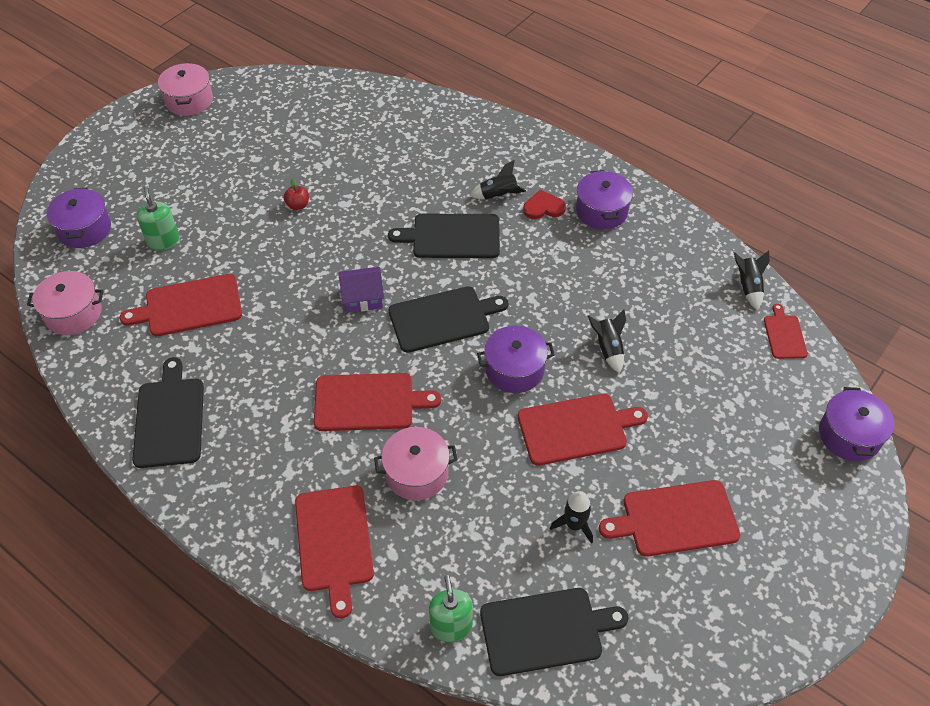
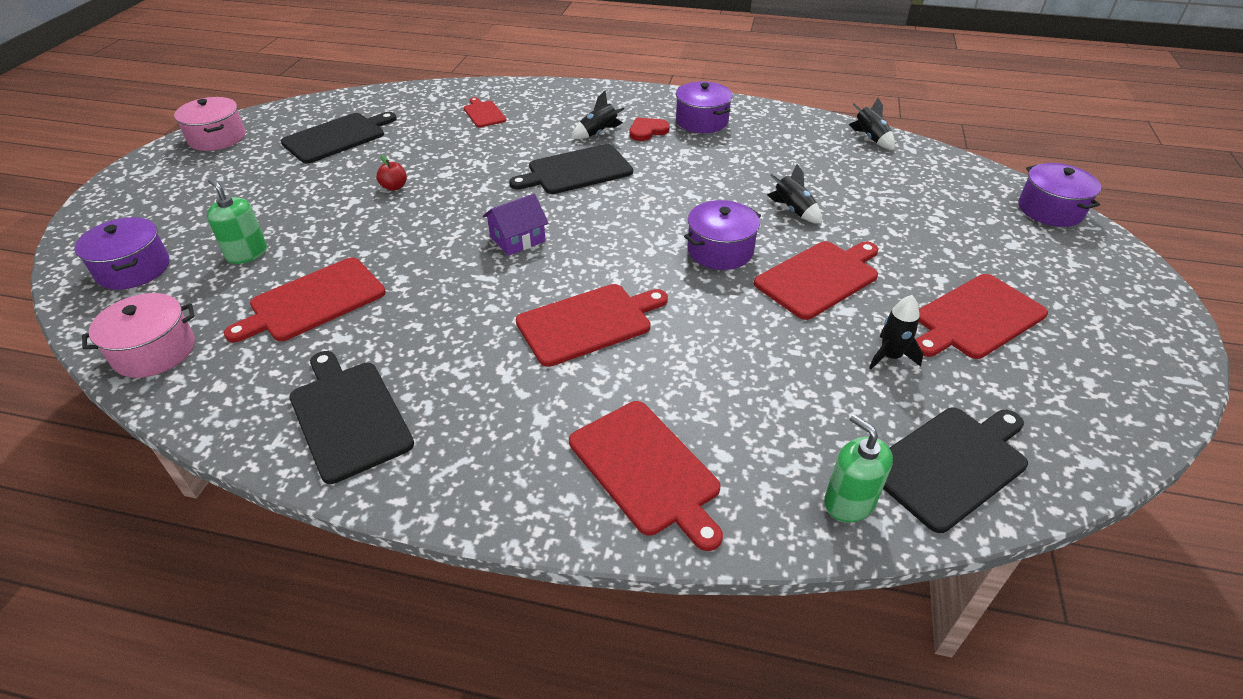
camera: 25 degrees left, 10 degrees down
pink pot [374,427,457,500] -> none
black cutting board [388,286,508,353] -> black cutting board moved to [281,112,397,164]
red cutting board [764,303,808,359] -> red cutting board moved to [464,97,507,127]

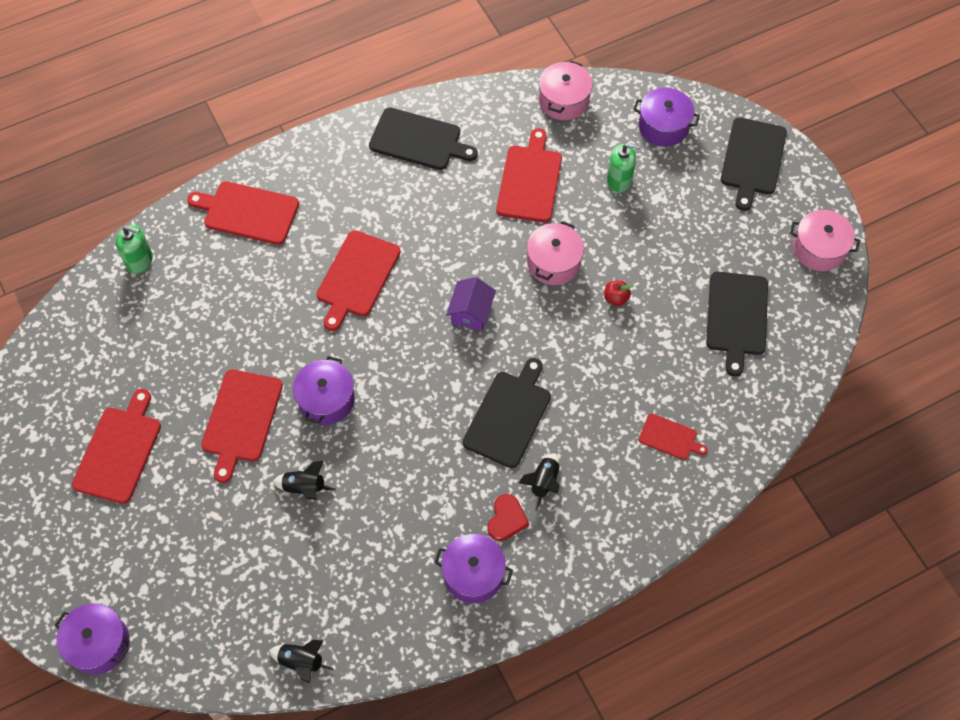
camera: 140 degrees right, 20 degrees up
black rocket [869,295,923,369] -> none
black cutting board [883,408,1028,533] -> black cutting board moved to [721,117,787,211]
none -> pink pot [527,221,584,285]

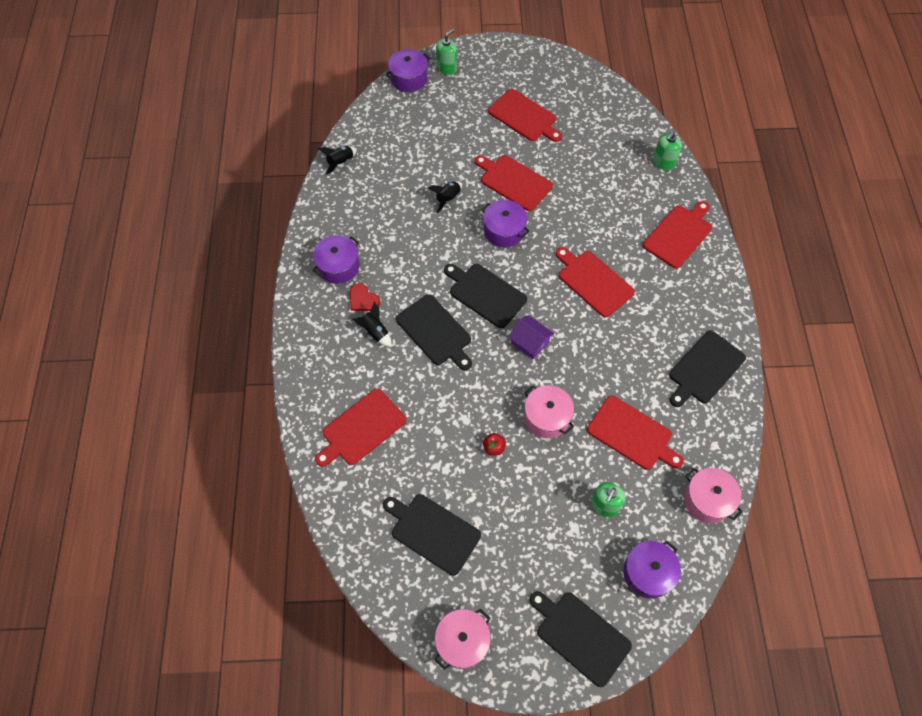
camera: 115 degrees right, 0 degrees up
red cutting board [639,413,708,460] -> red cutting board [315,389,406,467], size x1.77
none -> green soap dispenser [436,29,457,76]
none -> black cutting board [444,264,527,328]

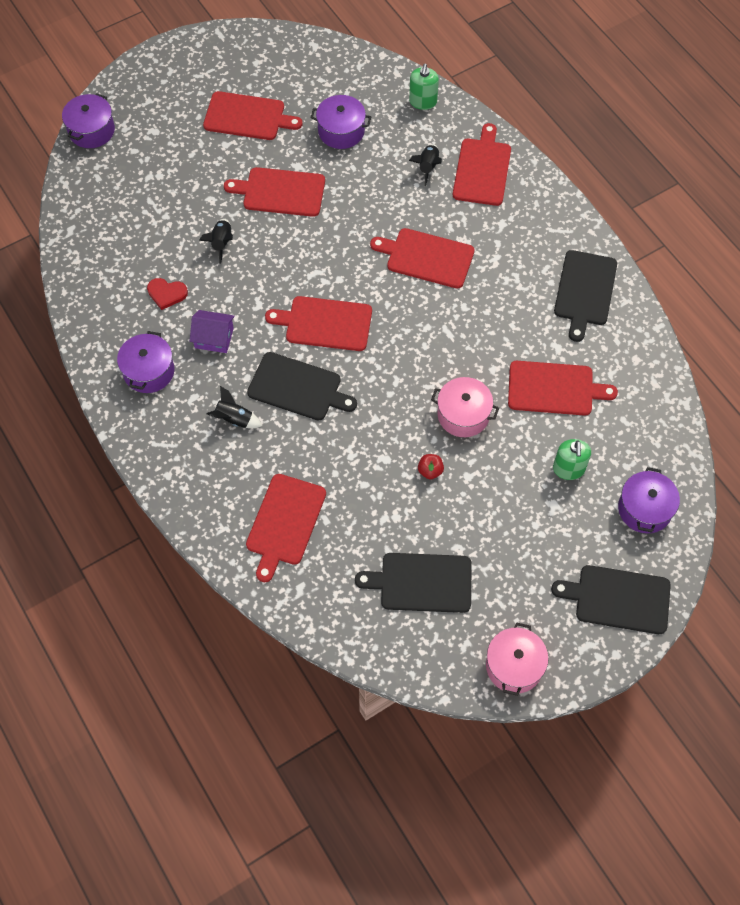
camera: 30 degrees left, 0 degrees up
black rocket [318,146,357,175] -> black rocket moved to [409,144,442,186]
red heart [350,283,380,311] -> red heart moved to [147,278,188,310]
green soap dispenser [436,29,457,76] -> none
black cutting board [444,264,527,328] -> red cutting board [265,296,372,351]
purple pot [481,200,529,247] -> purple pot moved to [311,95,371,149]
purple house [509,315,554,359] -> purple house moved to [190,310,235,353]
pink pot [684,468,743,523] -> none

